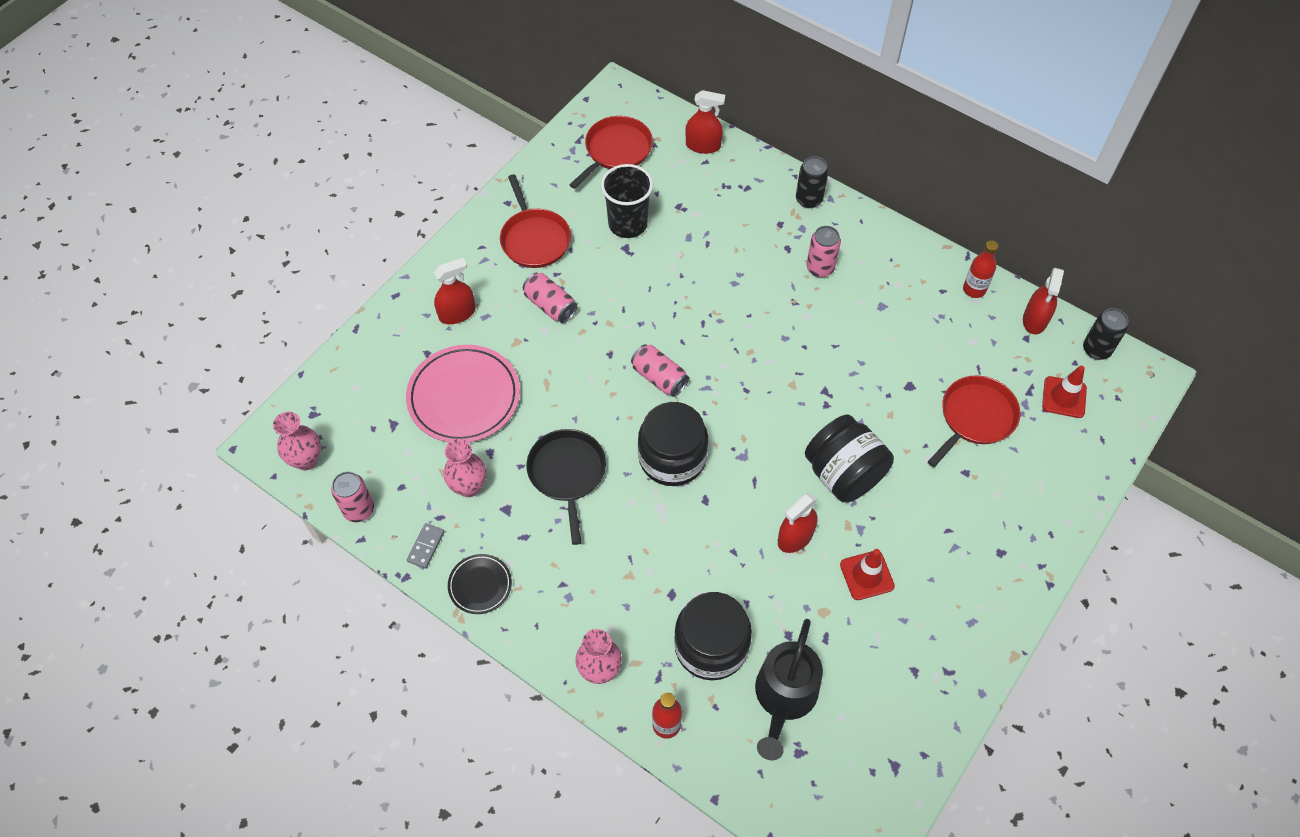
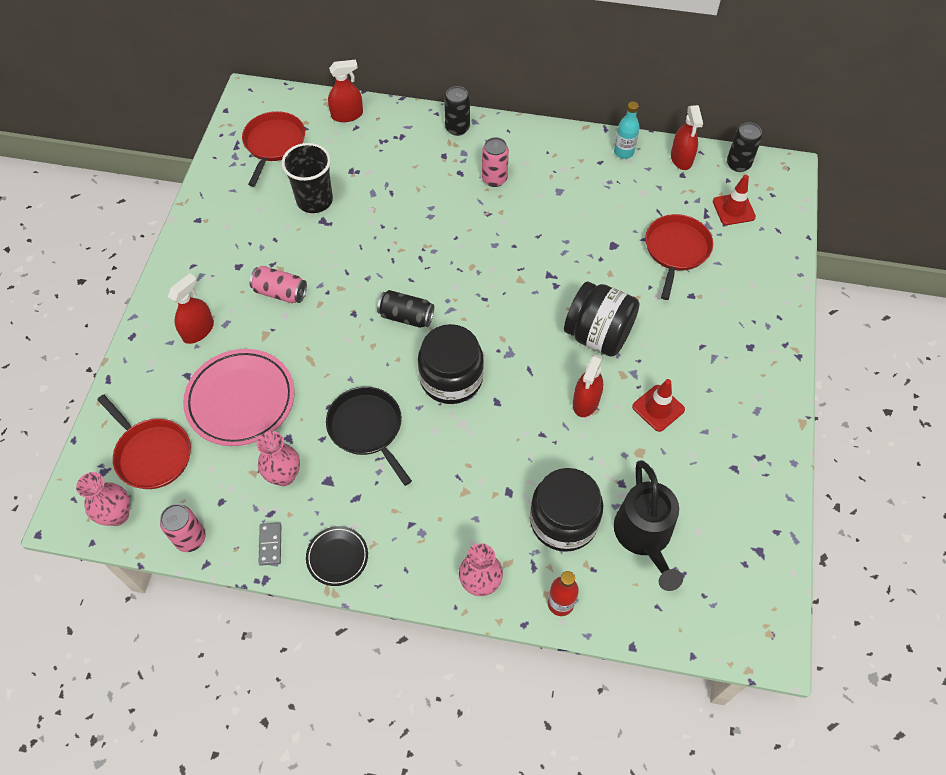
camera: 25 degrees left, 0 degrees up
red pan [500,174,571,268] -> red pan moved to [97,395,191,489]
pink can [631,344,689,397] -> black can [377,290,434,328]
red bottle [963,240,998,298] -> turquoise bottle [614,101,640,159]

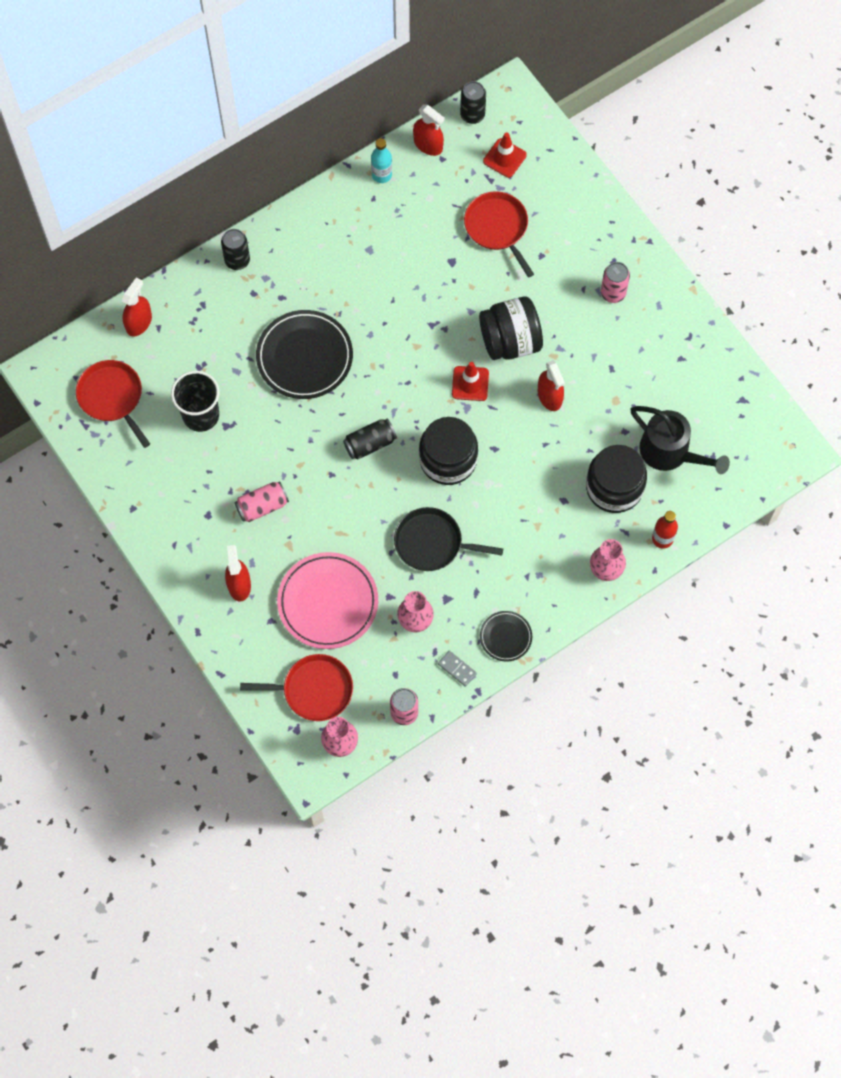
camera: 45 degrees left, 10 degrees up
pink can [482,137,509,187] -> pink can moved to [601,262,630,303]
red traffic cone [632,379,685,432] -> red traffic cone moved to [452,362,489,401]
none -> black plate [256,310,353,399]

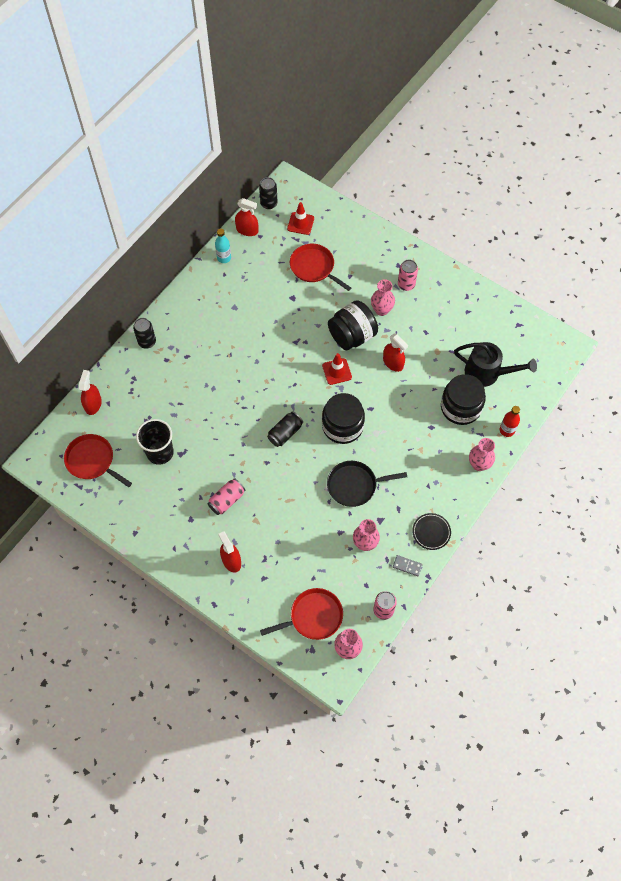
camera: 20 degrees left, 5 degrees down
black plate [256,310,353,399] -> none
pink plate [277,552,378,649] -> none
none -> pink vase [371,279,395,316]

